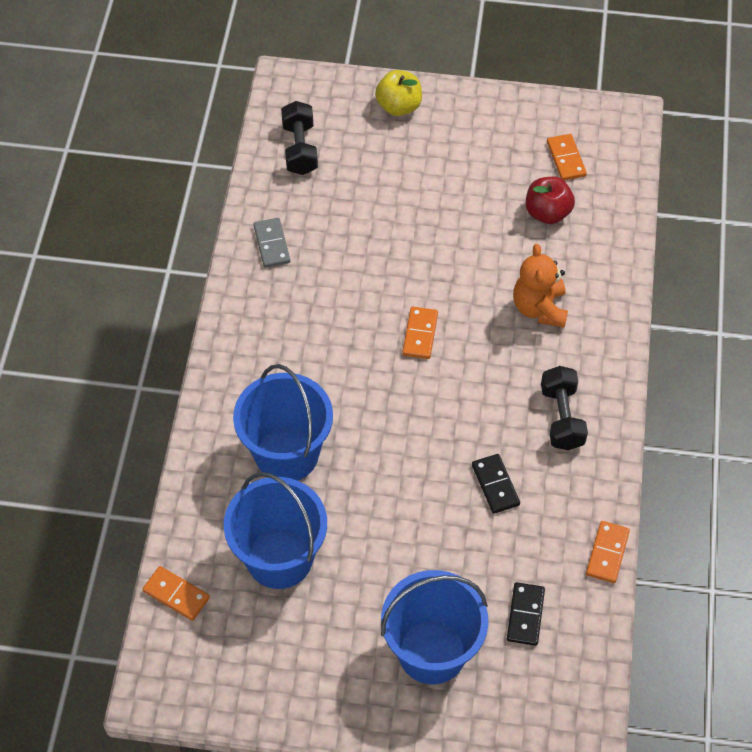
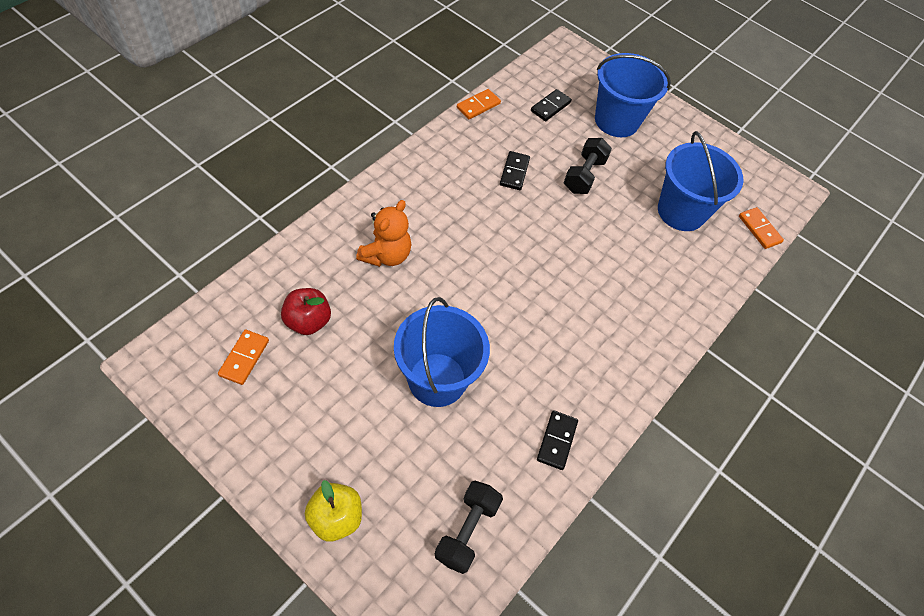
camera: 155 degrees left, 0 degrees up
blue bucket [233,364,333,481] -> blue bucket moved to [394,297,490,407]
grey domino [253,218,290,268] -> black domino [537,410,578,470]
orange domino [402,307,438,359] -> none
black dumbbell [541,366,588,450] -> black dumbbell moved to [564,138,612,194]

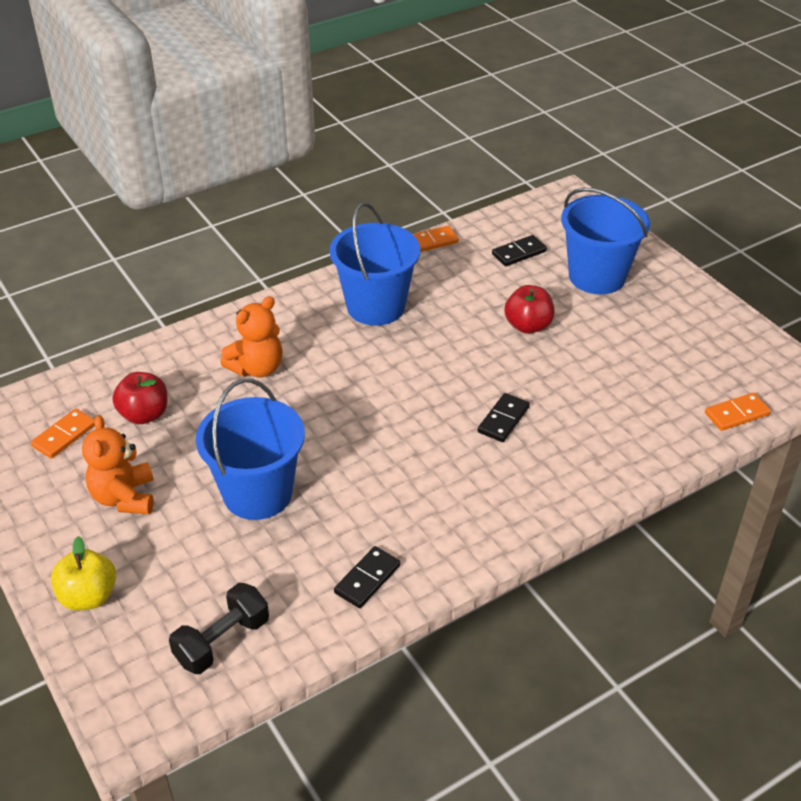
camera: 25 degrees right, 15 degrees down
black domino [500,151,530,190] -> black domino moved to [478,393,530,442]
black dumbbell [564,138,612,194] -> red apple [504,285,554,334]
blue bucket [658,131,744,231] -> blue bucket moved to [330,202,420,326]
orange domino [739,207,784,249] -> orange domino turned 75 degrees clockwise [705,392,771,431]
none -> orange teddy bear [82,415,154,514]

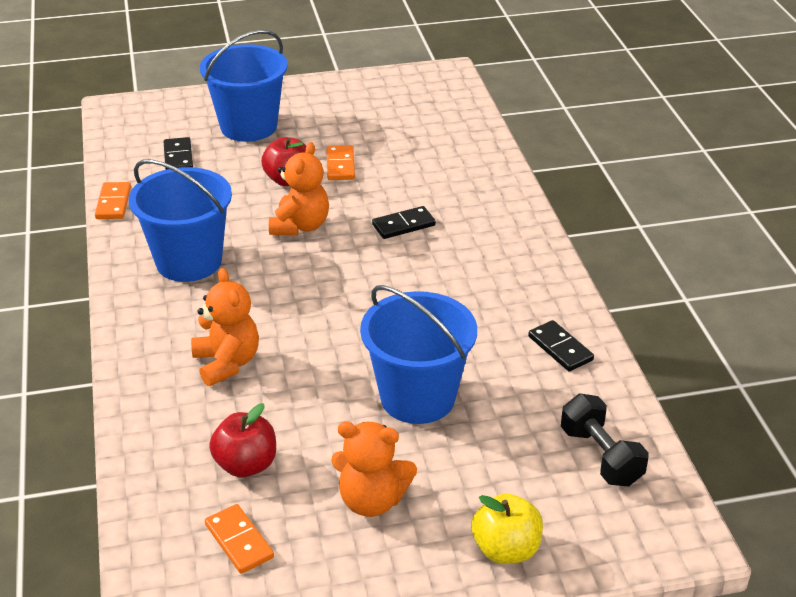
camera: 70 degrees left, 5 degrees down
black domino [478,393,530,442] -> black domino turned 75 degrees counterclockwise [372,206,436,239]
orange domino [705,392,771,431] -> orange domino moved to [327,145,355,180]
none -> orange teddy bear [269,142,329,235]

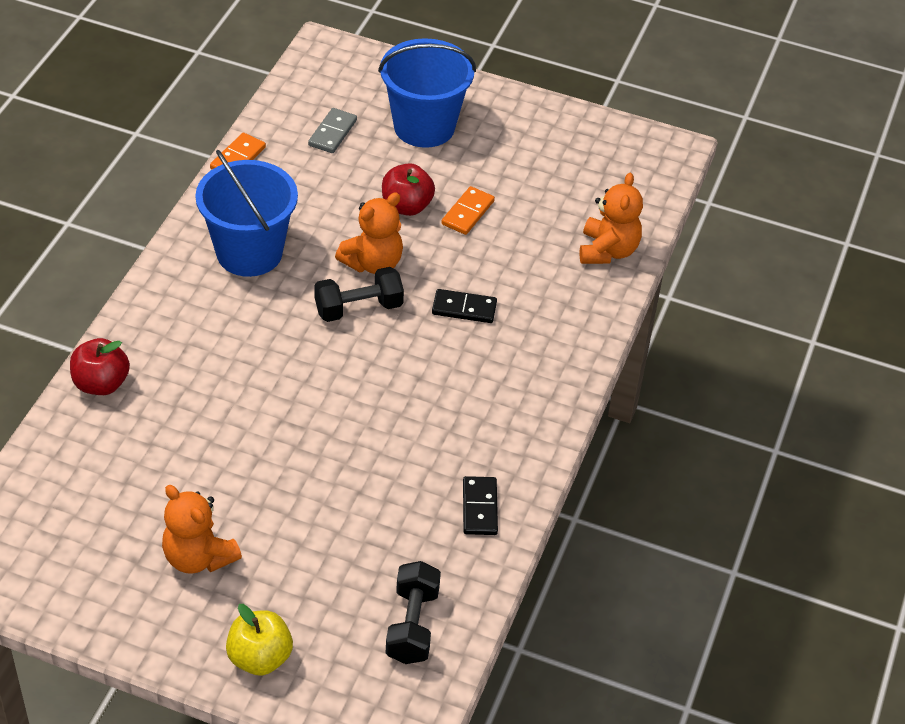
camera: 30 degrees right, 10 degrees up
black domino [164,137,193,170] -> grey domino [308,108,357,153]
orange teddy bear [191,268,259,386] -> orange teddy bear moved to [579,173,643,264]
orange domino [205,504,274,574] -> none
red apple [209,403,276,477] -> red apple moved to [70,338,130,395]
blue bucket [360,285,477,424] -> none
none -> black dumbbell [314,267,404,322]

